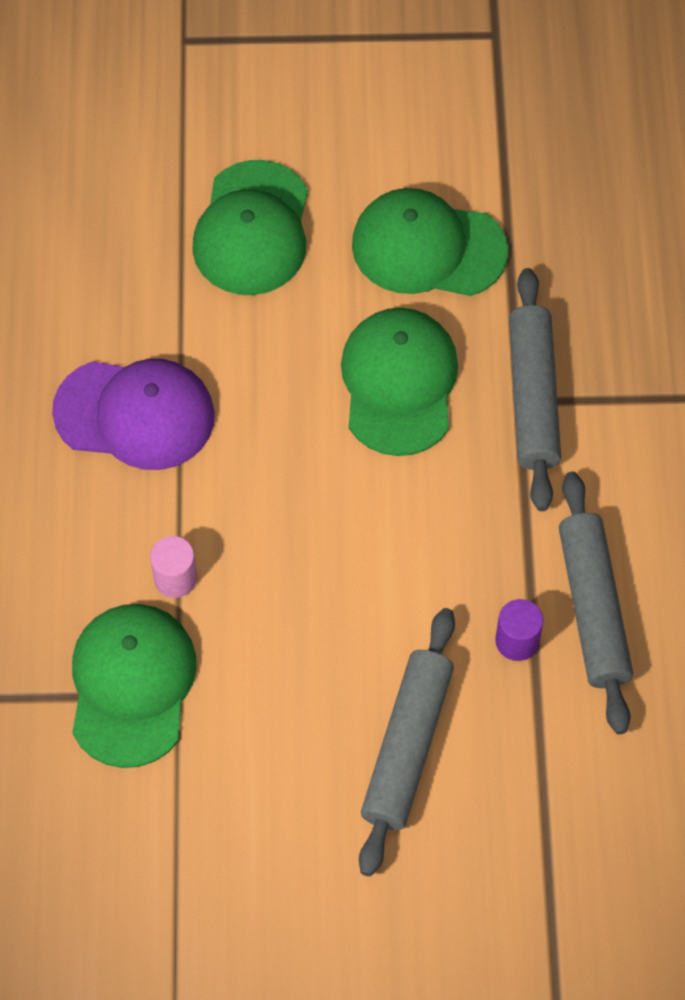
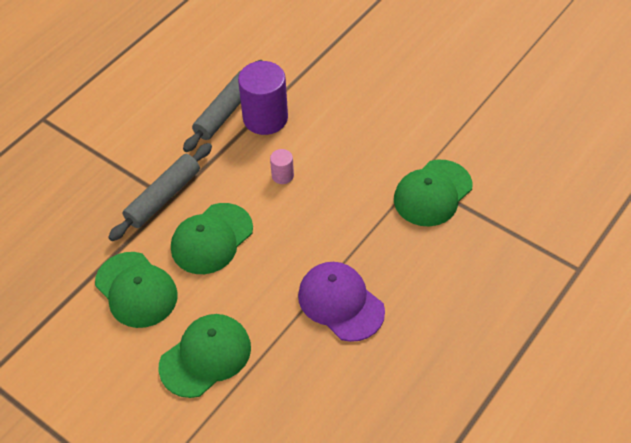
camera: 140 degrees left, 10 degrees down
pink cylinder [150,536,197,598] -> pink cylinder moved to [270,149,294,184]
grey rolling pin [359,608,455,877] -> none
purple cylinder [495,599,543,661] -> purple cylinder [238,61,288,135], size x2.12

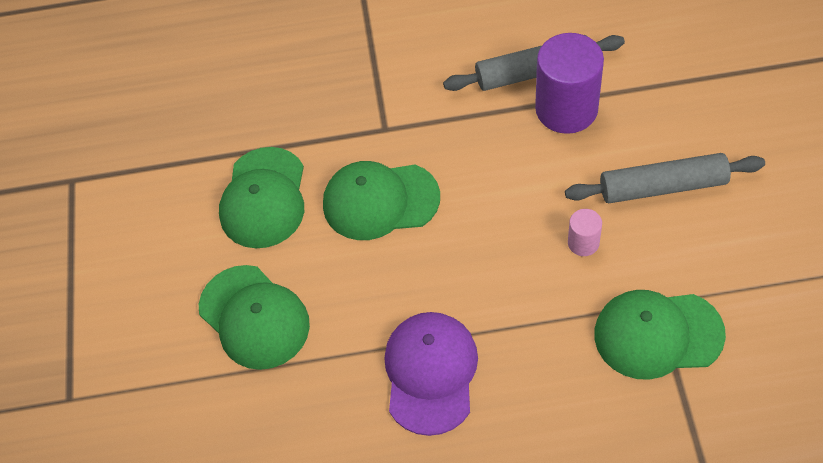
camera: 50 degrees right, 5 degrees up
grey rolling pin [108,143,212,241] -> grey rolling pin moved to [565,153,765,203]
green cap [159,314,251,398] -> green cap turned 45 degrees clockwise [199,265,310,370]
pink cylinder [270,149,294,184] -> pink cylinder moved to [568,209,602,256]

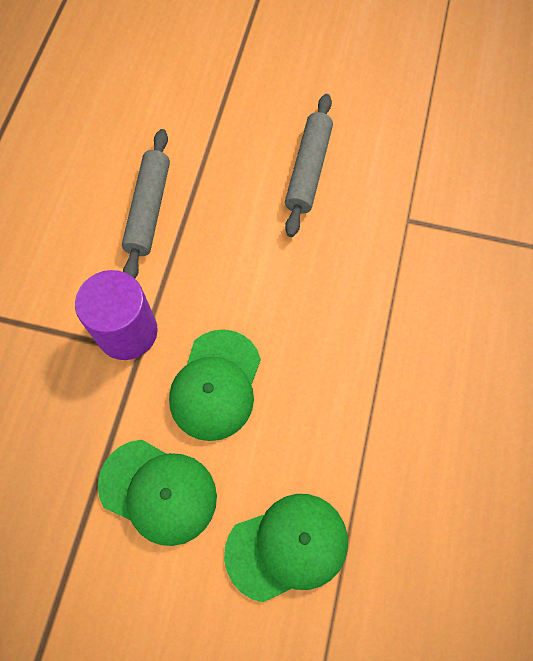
camera: 75 degrees left, 10 degrees up
purple cap [384,312,478,436] -> none
purple cylinder [535,33,604,134] -> purple cylinder moved to [75,270,158,360]
pink cylinder [568,209,602,256] -> none
green cap [594,290,726,380] -> none

